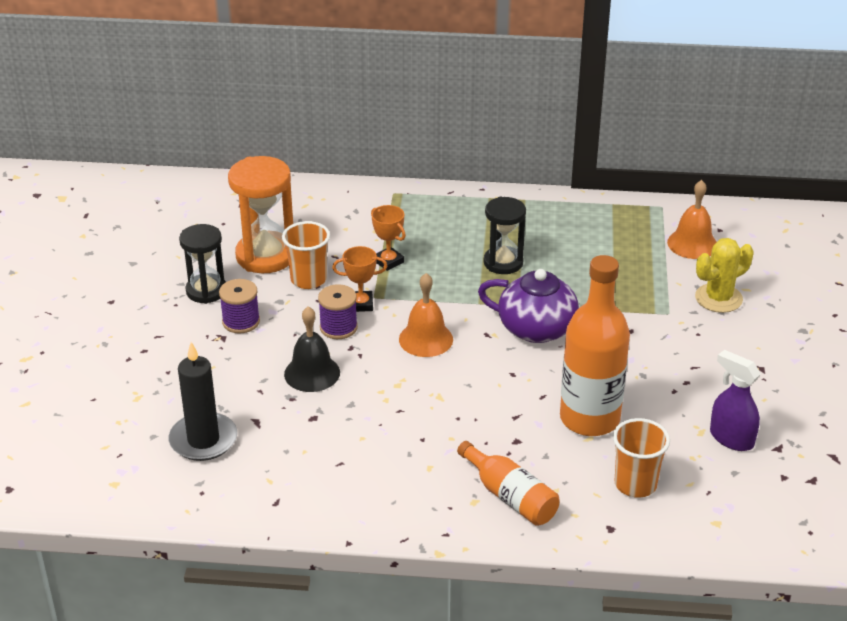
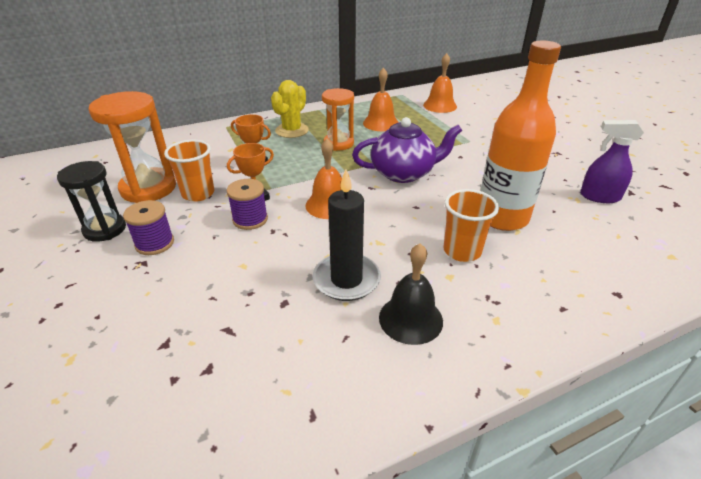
camera: 30 degrees left, 0 degrees up
black candle [169,342,237,461] -> black candle moved to [313,169,381,301]
black bell [284,306,340,392] -> black bell moved to [379,243,443,345]
orange bottle [457,441,559,526] -> none
black hourglass [484,197,526,274] -> orange hourglass [322,88,354,151]
orange cup [613,418,670,498] -> orange cup moved to [443,189,499,262]
yellow cactus [695,238,754,313] -> yellow cactus moved to [271,80,309,138]
none -> orange bell [363,68,399,131]

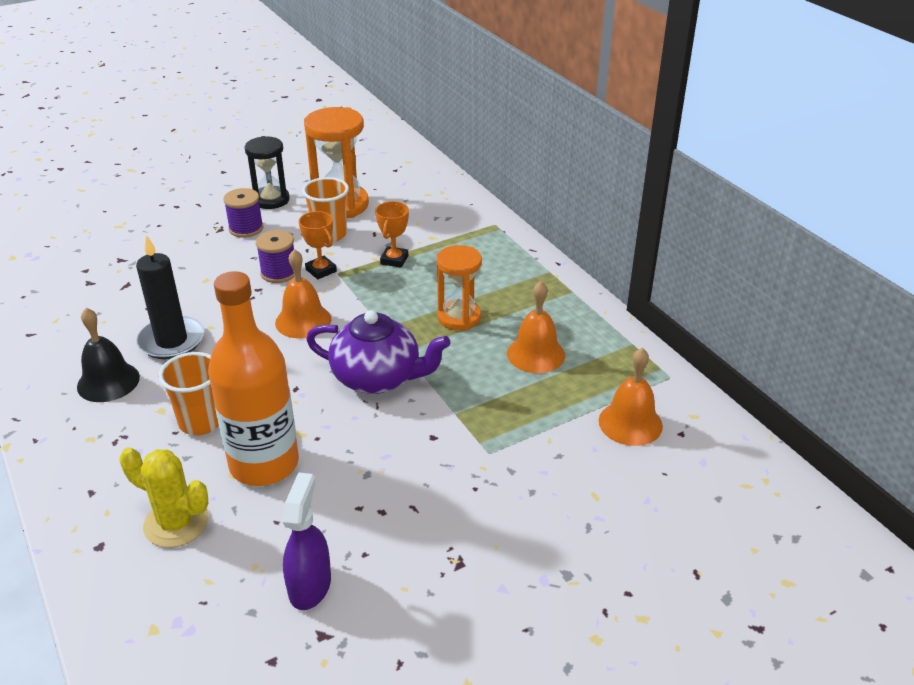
camera: 85 degrees right, 0 degrees up
yellow cactus [271,80,309,138] -> yellow cactus moved to [120,447,209,548]
purple teapot [352,117,462,183] -> purple teapot turned 60 degrees counterclockwise [306,310,450,394]

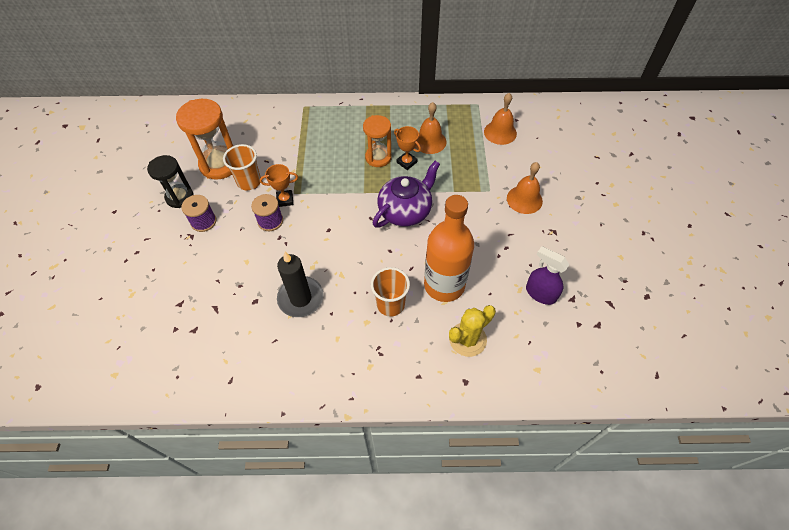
camera: 60 degrees left, 20 degrees up
black bell [77,308,140,402] -> none
orange bell [275,249,331,338] -> orange bell moved to [507,162,543,214]
orange trophy [375,201,409,268] -> orange trophy moved to [394,126,421,170]

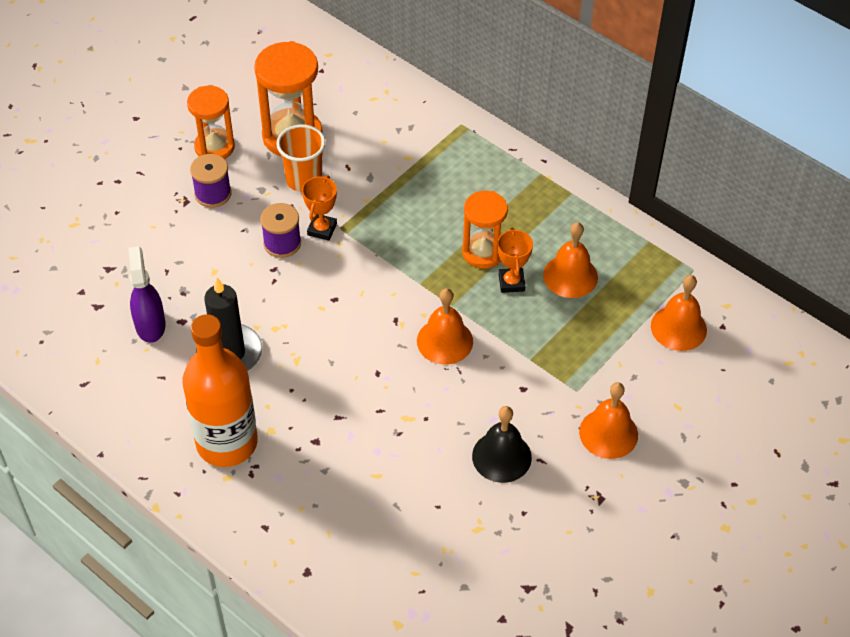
camera: 40 degrees right, 5 degrees down
black hourglass [147,155,194,208] -> orange hourglass [187,86,235,159]
orange trophy [260,164,298,207] -> orange trophy turned 75 degrees clockwise [302,175,337,241]
orange cup [371,267,410,317] -> none
purple teapot [373,161,440,228] -> orange bell [417,288,473,365]
orange bottle [424,195,474,302] -> orange bottle moved to [182,314,258,467]
yellow cactus [449,305,496,357] -> none
purple spray bottle [526,246,569,305] -> purple spray bottle moved to [129,246,166,343]
none -> black bell [472,406,532,483]

